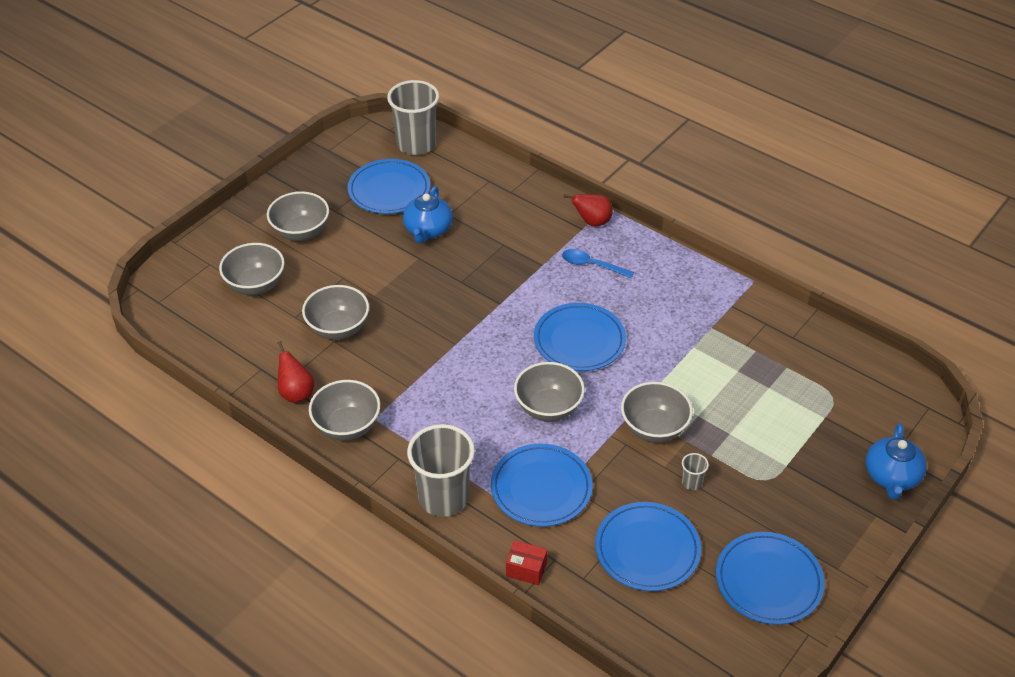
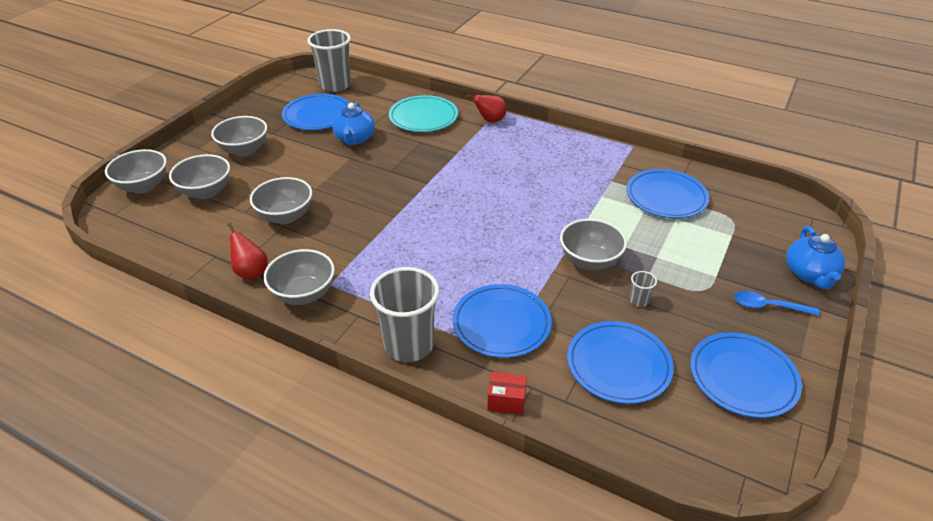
camera: 10 degrees left, 5 degrees down
grey bowl [514,362,585,422] -> grey bowl moved to [105,149,167,194]
blue plate [534,303,626,371] -> blue plate moved to [626,169,709,218]
blue spoon [562,249,634,278] -> blue spoon moved to [734,291,820,316]
none -> turquoise plate [389,95,458,132]

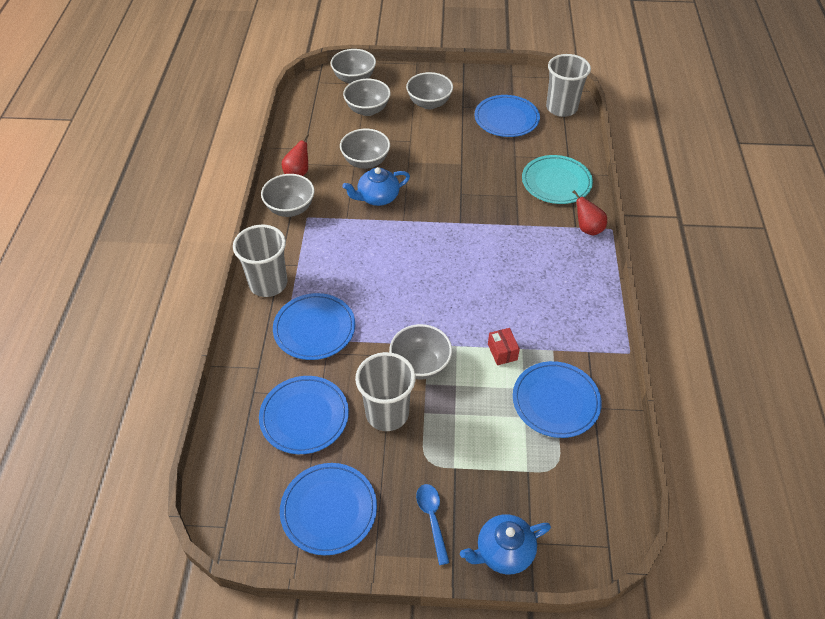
camera: 65 degrees right, 10 degrees up
blue teapot [332,102,375,145] -> blue teapot moved to [342,167,410,206]
red box [487,372,527,415] -> red box moved to [488,328,520,365]
grey cup [630,271,657,307] -> grey cup [355,352,416,431], size x2.43

